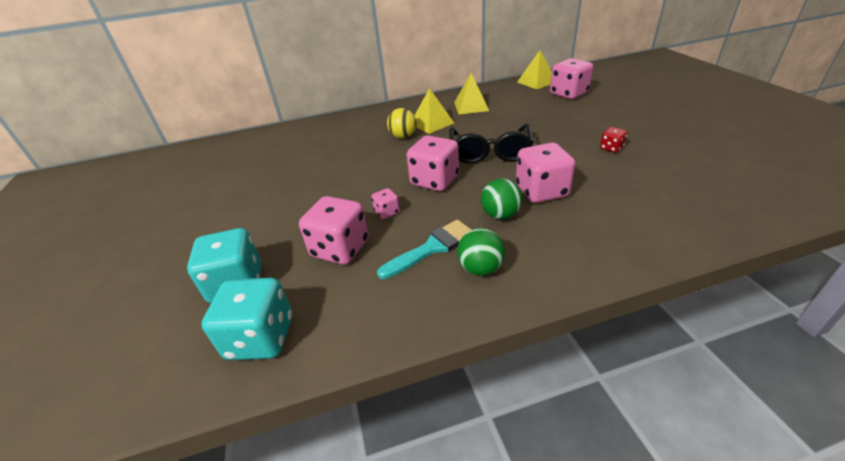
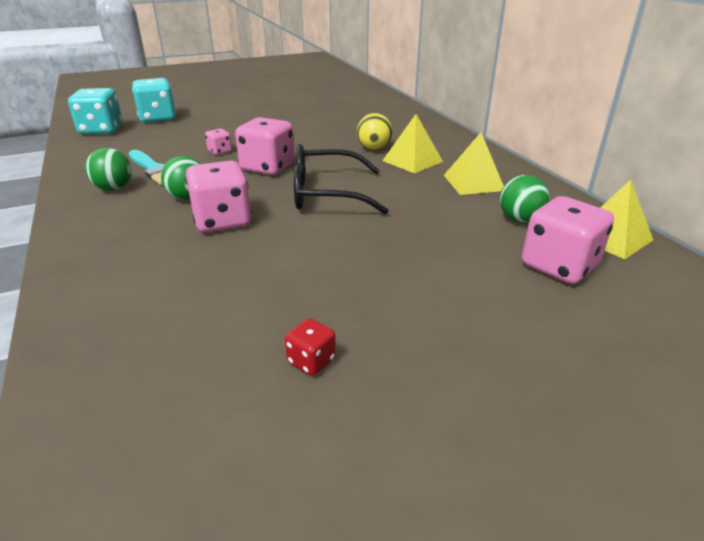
camera: 80 degrees right, 5 degrees down
pink dice [299,196,369,265] -> none
red dice [600,127,627,153] -> red dice moved to [285,318,336,376]
none -> green ball [500,175,550,223]

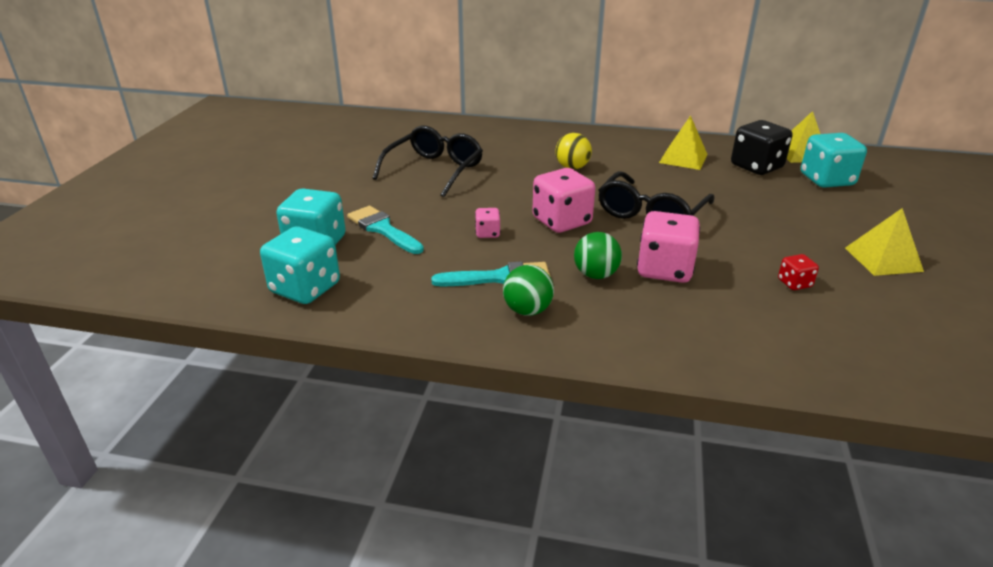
camera: 55 degrees left, 0 degrees up
red dice [285,318,336,376] -> red dice moved to [778,254,819,290]
yellow pyramid [382,114,443,174] -> yellow pyramid moved to [845,208,924,276]
green ball [500,175,550,223] -> black dice [731,120,792,175]
pink dice [522,196,614,284] -> turquoise dice [801,133,867,188]
none -> turquoise brush [347,206,424,254]
none -> black glasses [372,126,483,197]

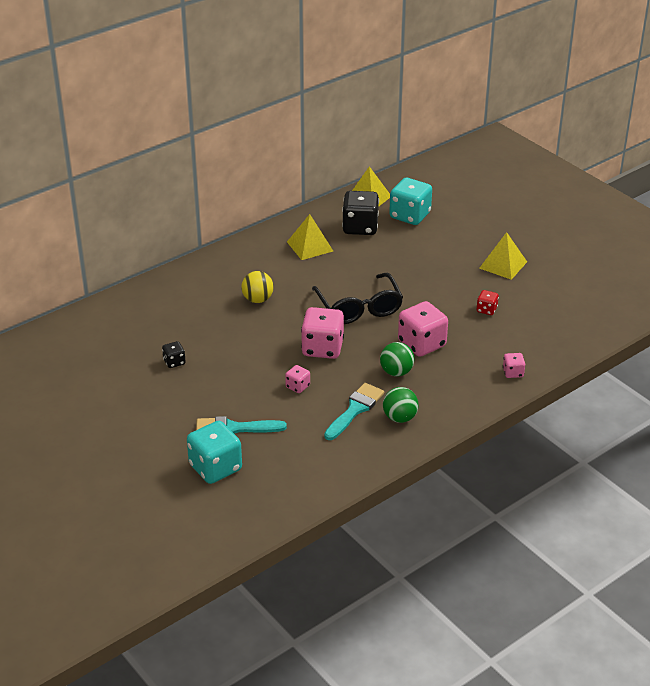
camera: 50 degrees left, 5 degrees up
turquoise dice [260,226,340,304] -> none
black glasses [372,126,483,197] -> black dice [162,341,186,368]
none -> pink dice [503,353,525,378]

